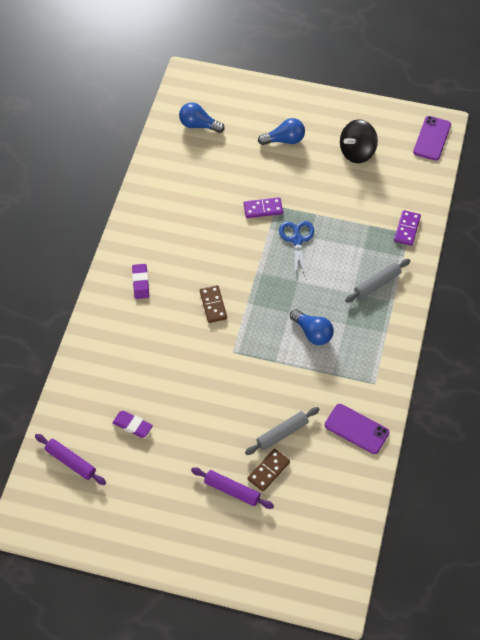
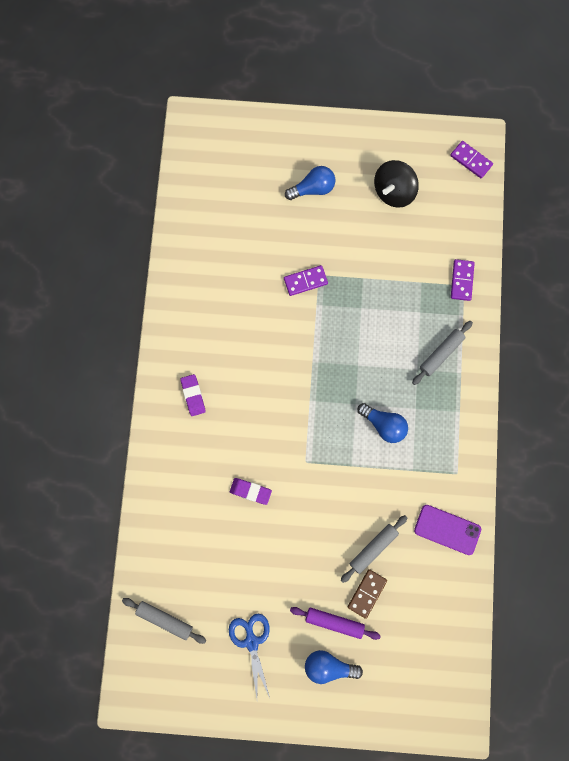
camera: 10 degrees left, 20 degrees up
purple rolling pin [35,434,106,485] -> grey rolling pin [122,598,206,644]
purple eraser [113,411,153,438] -> purple eraser moved to [230,478,272,505]
blue light bulb [179,102,225,133] -> blue light bulb moved to [305,650,363,684]
brown domino [200,285,227,323] -> none
blue scissors [279,221,314,281] -> blue scissors moved to [229,614,270,698]
purple phone [413,116,451,161] -> purple domino [450,141,493,178]

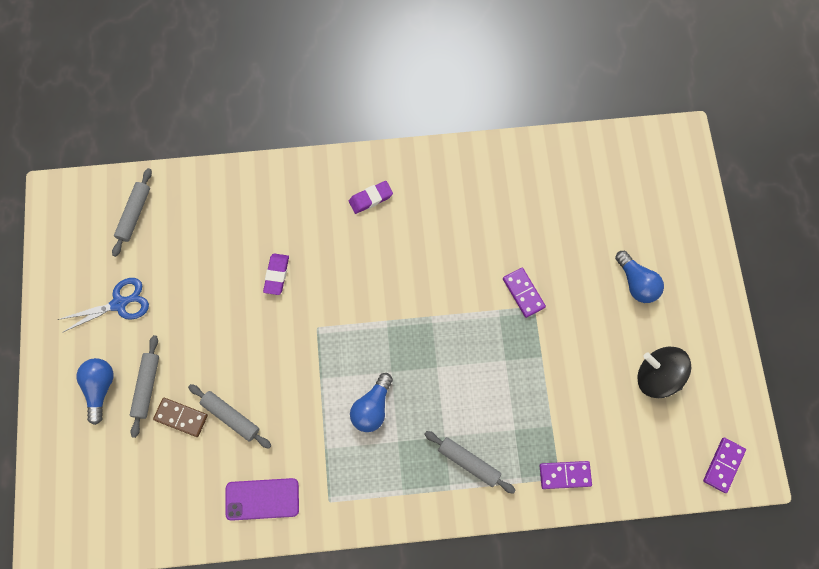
camera: 80 degrees right, 5 degrees down
purple rolling pin [290,607,381,640] -> grey rolling pin [130,335,159,438]
purple phone [414,505,481,555] -> purple phone turned 75 degrees clockwise [225,478,299,521]

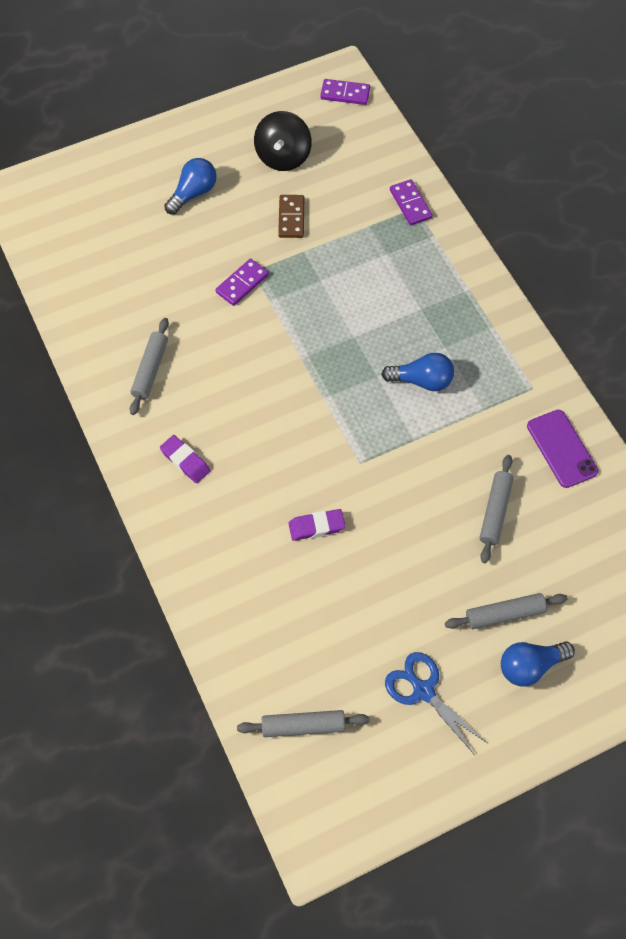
camera: 110 degrees left, 10 degrees down
brown domino [153,398,208,437] -> brown domino moved to [278,195,304,238]
grey rolling pin [424,431,516,494] -> grey rolling pin moved to [130,318,169,415]

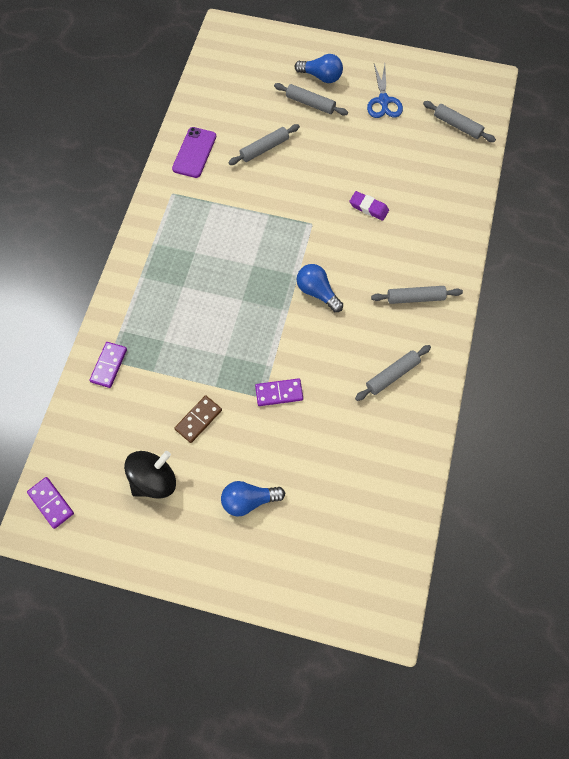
camera: 140 degrees left, 5 degrees up
purple eraser [160,435,210,483] -> grey rolling pin [371,286,463,304]
blue light bulb [381,353,454,391] -> blue light bulb moved to [297,264,343,312]

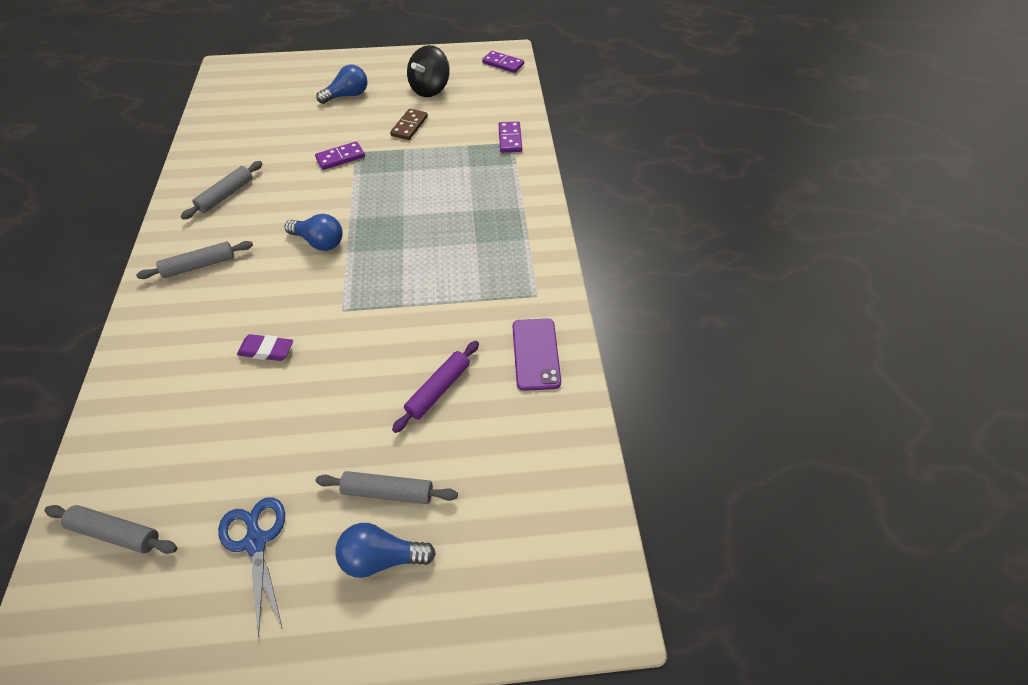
camera: 160 degrees right, 15 degrees down
grey rolling pin [228,124,300,165] -> purple rolling pin [392,341,479,433]

